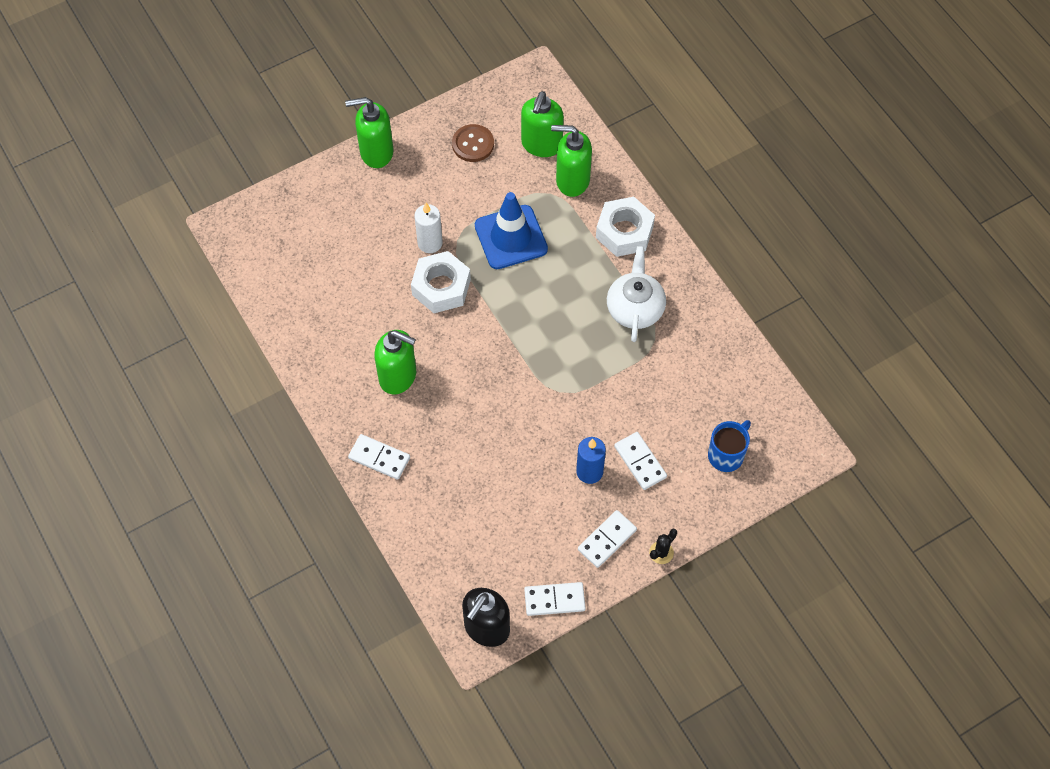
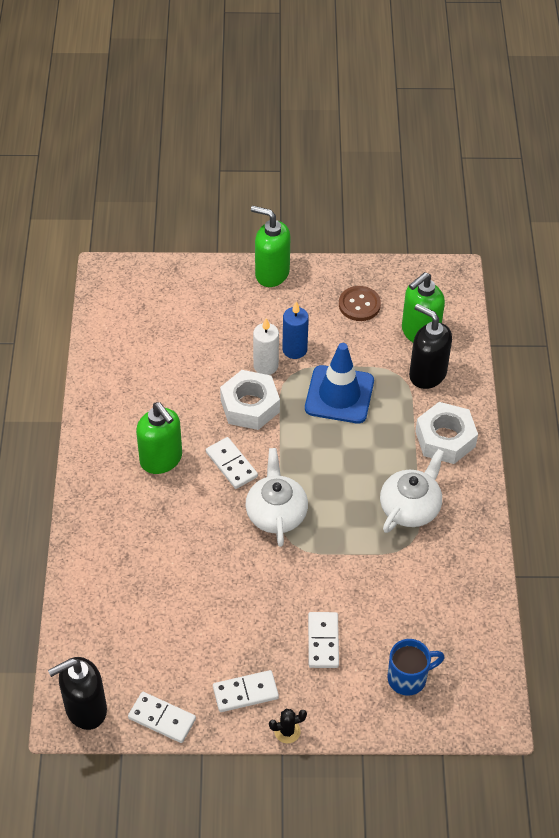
camera: 30 degrees right, 10 degrees down
white domino [348,434,410,480] -> white domino moved to [206,437,258,489]
green soap dispenser [551,125,592,197] -> black soap dispenser [409,304,452,389]
blue candle [576,437,606,484] -> blue candle moved to [282,301,309,359]
none -> white teapot [246,448,308,547]

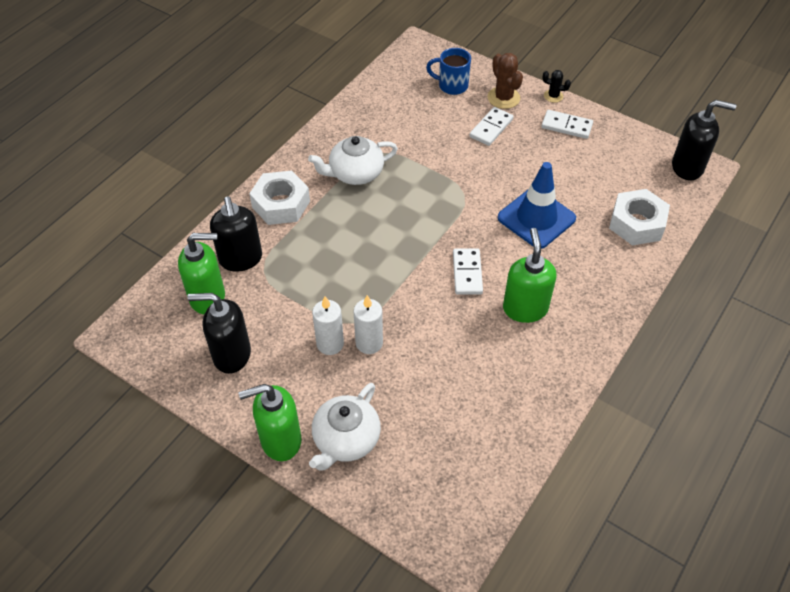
camera: 145 degrees left, 0 degrees up
white domino [128,692,196,743] -> none
white nut [220,370,280,430] -> white nut moved to [609,189,670,245]
white teapot [246,448,308,547] -> white teapot moved to [309,383,381,471]
green soap dispenser [251,206,290,287] -> green soap dispenser turned 105 degrees clockwise [238,384,301,461]
blue candle [282,301,309,359] -> white candle [312,296,344,355]
blue traffic cone [305,343,374,423] -> blue traffic cone moved to [498,162,576,249]
brown button [339,286,381,321] -> black soap dispenser [187,293,251,374]
none -> brown cactus [488,53,523,109]

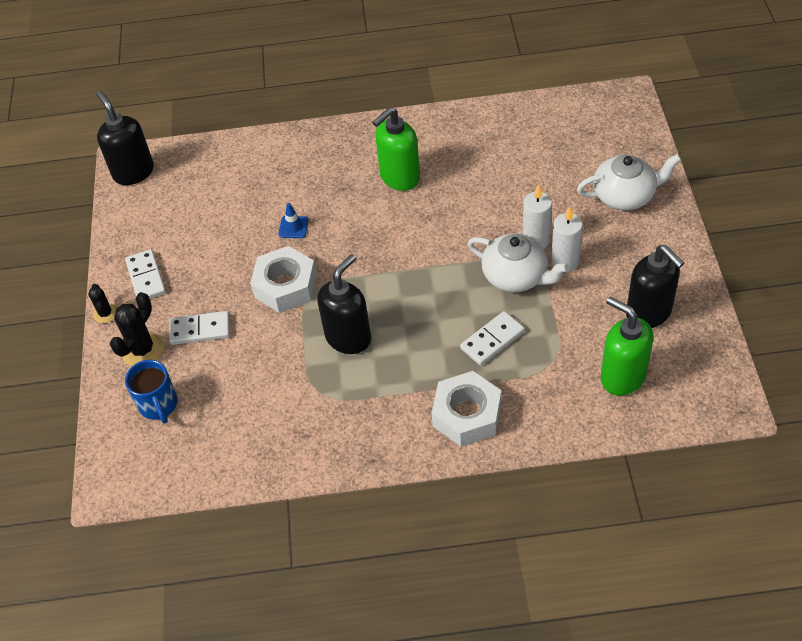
camera: 125 degrees left, 0 degrees up
black soap dispenser [210,197,262,272] -> black soap dispenser moved to [317,254,371,354]
green soap dispenser [238,384,301,461] -> none
white teapot [308,136,398,185] -> white teapot moved to [468,233,569,292]
white domino [453,248,483,295] -> white domino moved to [460,311,525,366]
brown cactus [488,53,523,109] -> black cactus [110,292,164,366]
blue traffic cone [498,162,576,249] -> blue traffic cone [278,203,309,238], size x0.42
white nut [609,189,670,245] -> white nut moved to [250,246,317,313]

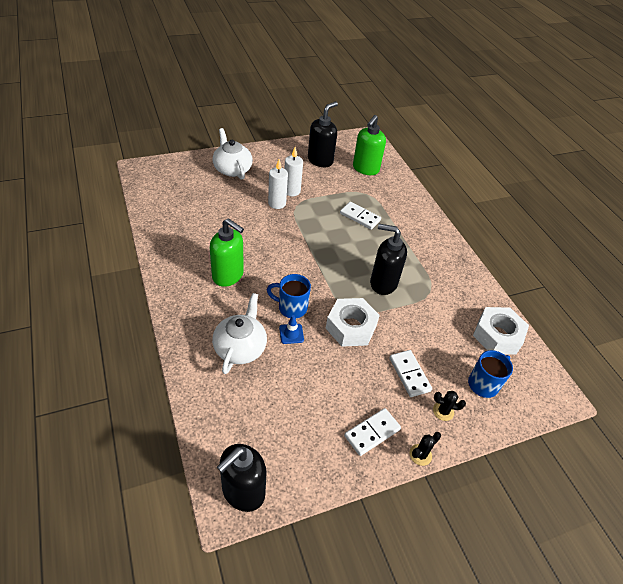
camera: 115 degrees left, 5 degrees down
black cactus [110,292,164,366] -> black cactus [433,391,466,421], size x0.59
white nut [432,371,501,447] -> white nut moved to [473,307,529,355]
white teapot [468,233,569,292] -> white teapot moved to [212,293,267,374]
none -> blue mug [267,274,311,318]

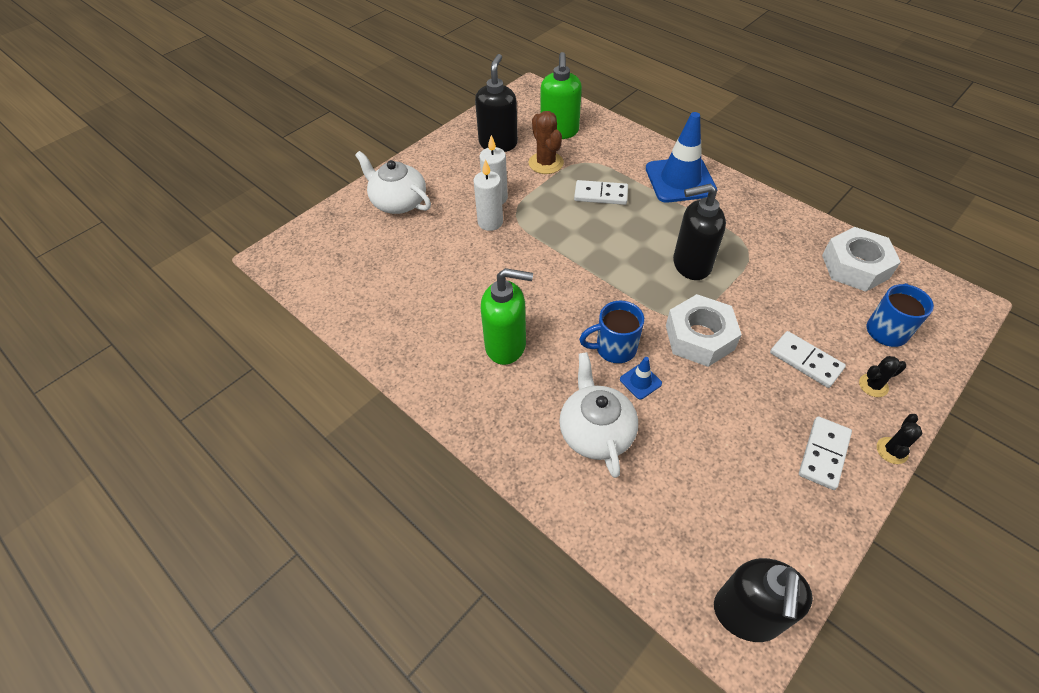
camera: 20 degrees left, 5 degrees up
none -> brown cactus [529,111,564,174]
none -> blue traffic cone [646,112,717,203]

